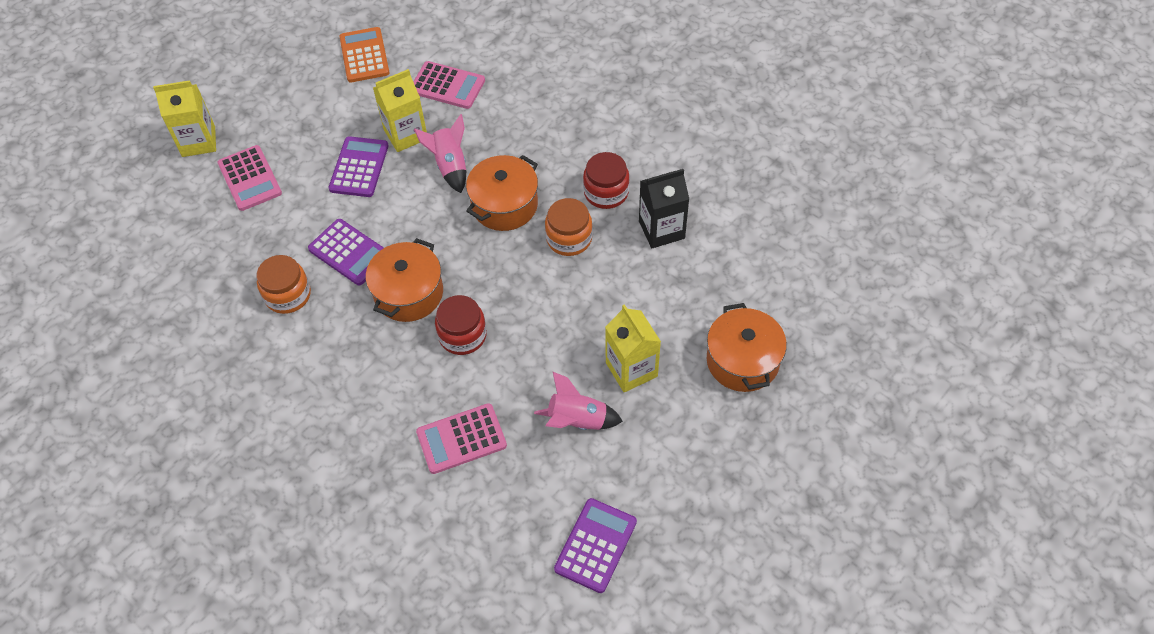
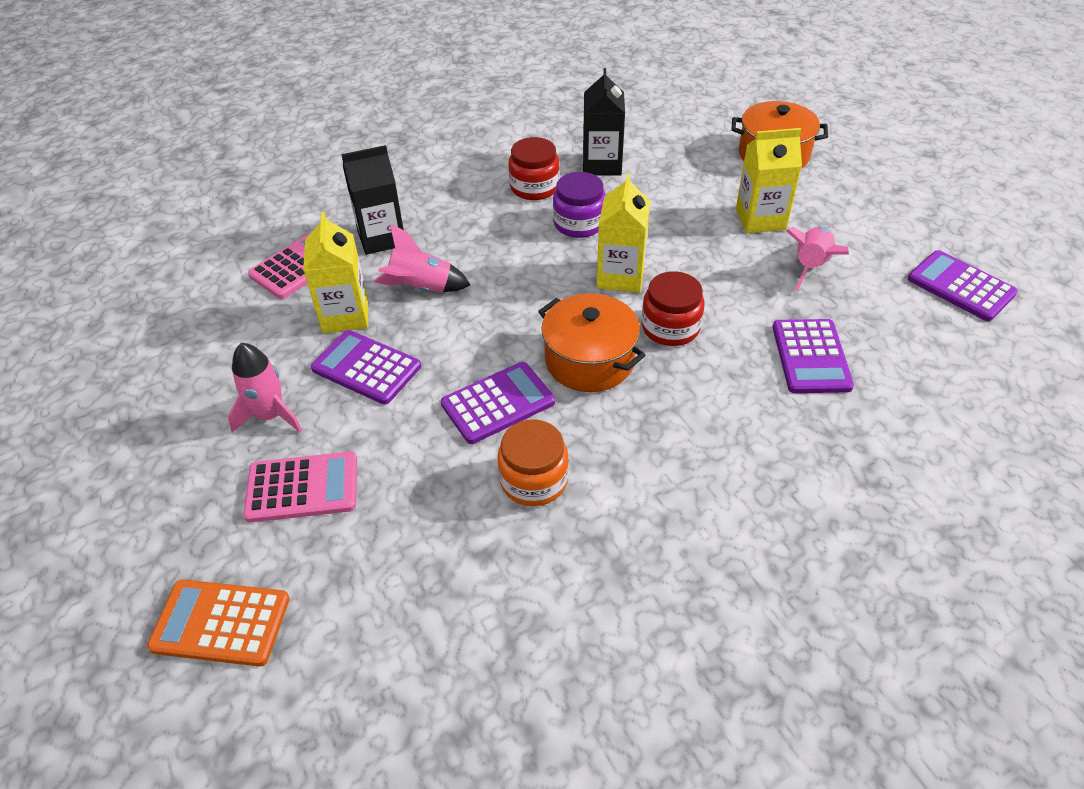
camera: 70 degrees left, 10 degrees down
yellow carton [153,80,216,157] -> yellow carton moved to [597,173,650,293]
orange calculator [339,27,390,82] -> orange calculator moved to [147,579,290,666]
pink calculator [416,403,507,474] -> purple calculator [773,319,854,393]
orange pot [466,155,538,231] -> none
orange jar [545,198,593,256] -> purple jar [553,172,606,238]
none -> pink rocket [228,343,302,432]
none -> black carton [341,145,404,255]

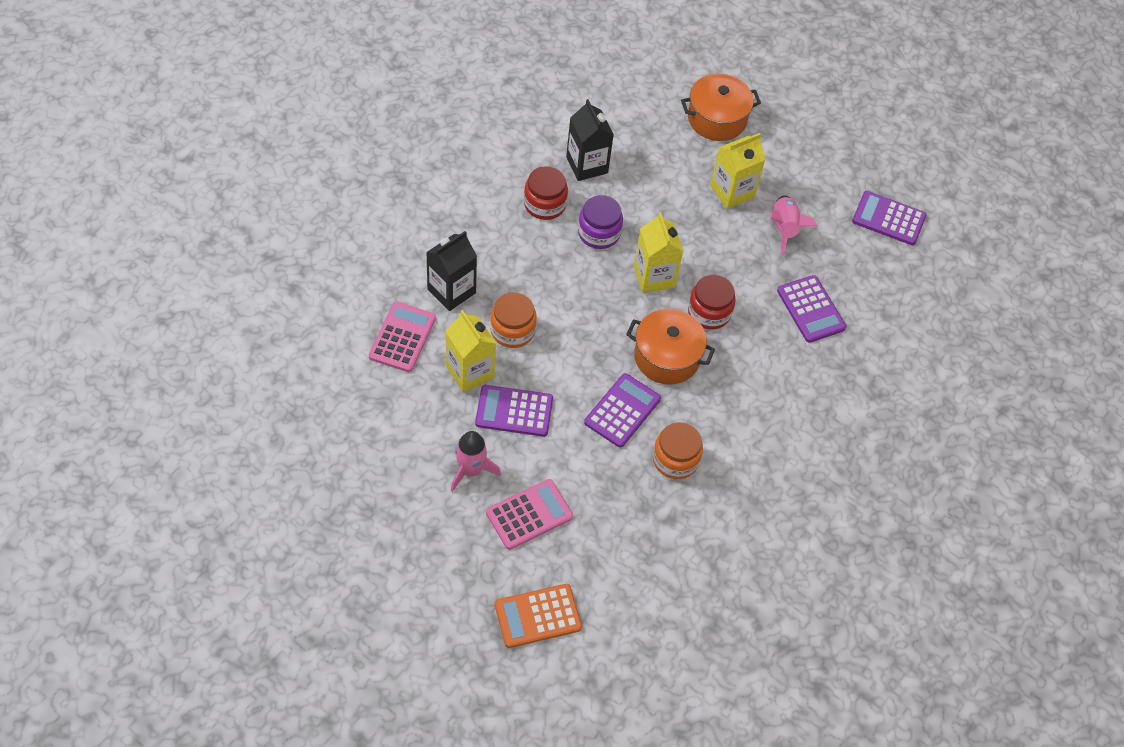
camera: 30 degrees left, 10 degrees up
pink rocket [374,224,470,292] -> orange jar [490,292,537,348]

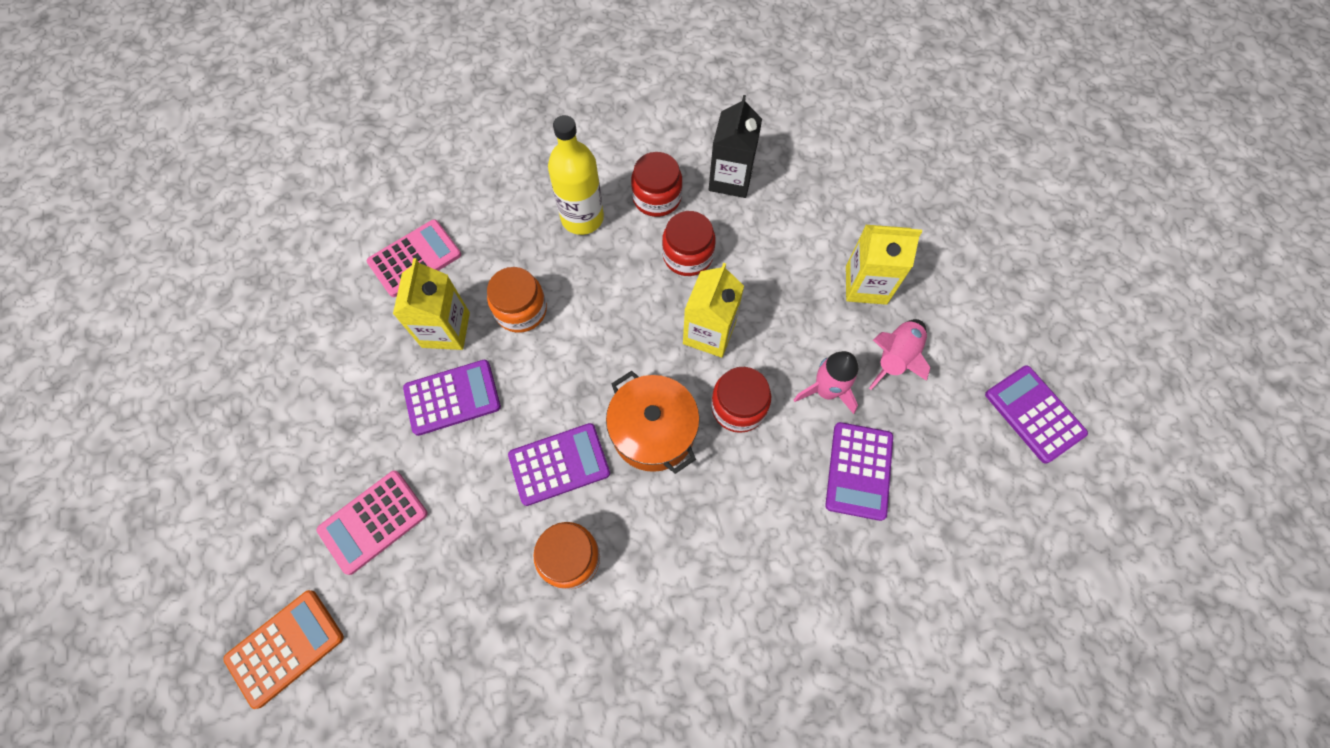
camera: 40 degrees right, 10 degrees up
black carton [426,231,477,311] -> none
pink rocket [451,431,501,492] -> pink rocket moved to [794,351,858,414]
purple calculator [475,385,553,437] -> purple calculator turned 120 degrees clockwise [403,360,501,436]
pink calculator [486,479,573,550] -> pink calculator turned 135 degrees clockwise [317,471,428,575]
orange calculator [495,584,582,648] -> orange calculator turned 120 degrees clockwise [223,590,344,709]
purple jar [578,195,623,249] -> red jar [662,211,716,276]
orange pot [681,74,761,141] -> none
none -> yellow bottle [548,115,604,235]

